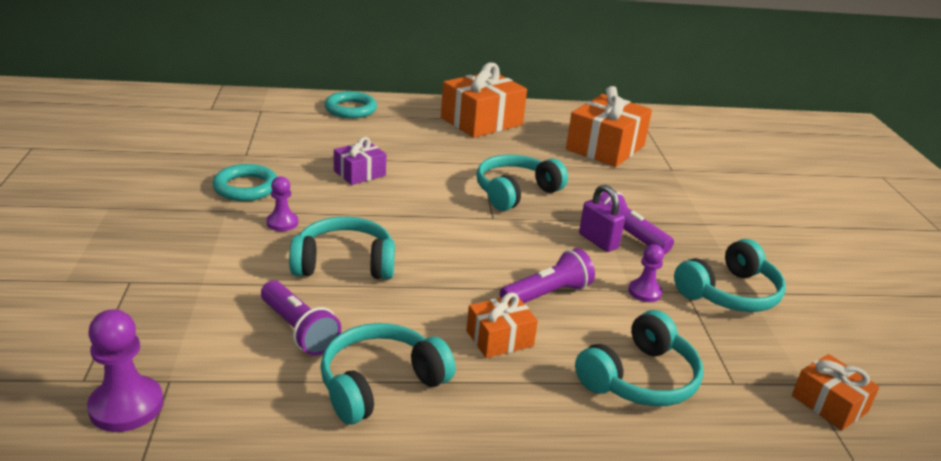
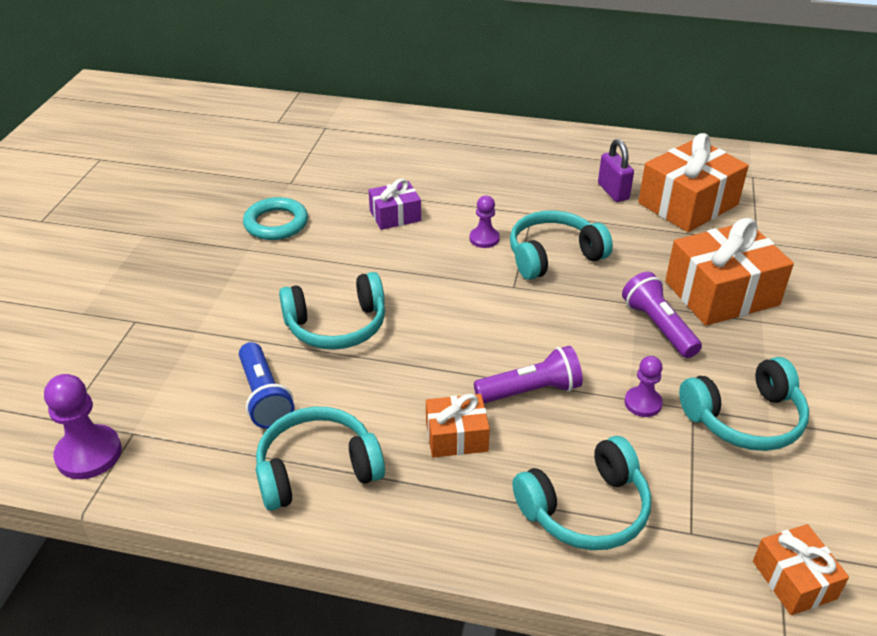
camera: 20 degrees right, 10 degrees up
purple flashlight [261,281,341,356] -> blue flashlight [239,342,294,429]
purple pawn [266,176,298,231] -> purple pawn moved to [470,196,500,248]
turquoise headphones [289,217,395,279] -> turquoise headphones turned 150 degrees clockwise [279,272,385,350]
turquoise ring [325,91,377,118] -> none
orange gift [441,63,527,138] -> orange gift moved to [665,218,794,326]
purple padlock [579,185,625,252] -> purple padlock moved to [598,139,634,202]

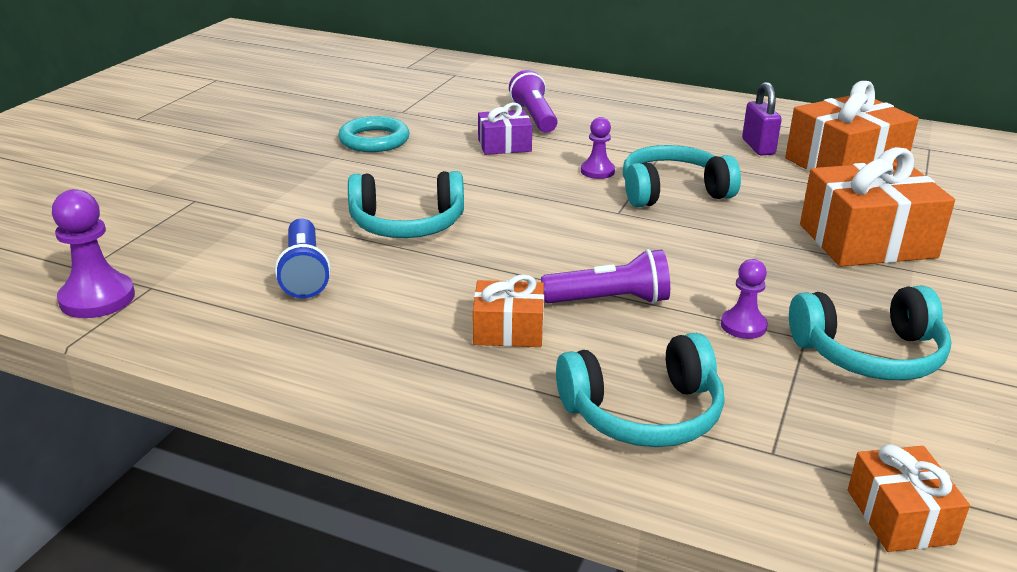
camera: 10 degrees right, 10 degrees down
turquoise headphones [256,407,385,511] -> none
purple flashlight [622,272,702,358] -> purple flashlight moved to [509,70,558,133]

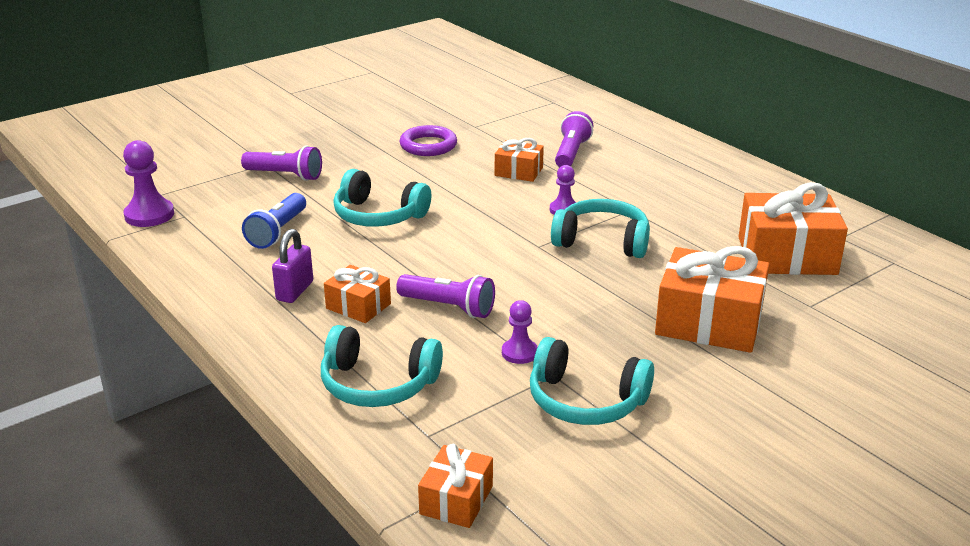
camera: 30 degrees right, 0 degrees up
turquoise ring [338,116,409,152] -> purple ring [400,125,457,156]
purple gift [478,102,533,155] -> orange gift [495,138,544,182]
purple padlock [742,82,782,155] -> purple padlock moved to [272,229,313,303]
none -> purple flashlight [241,145,322,181]

